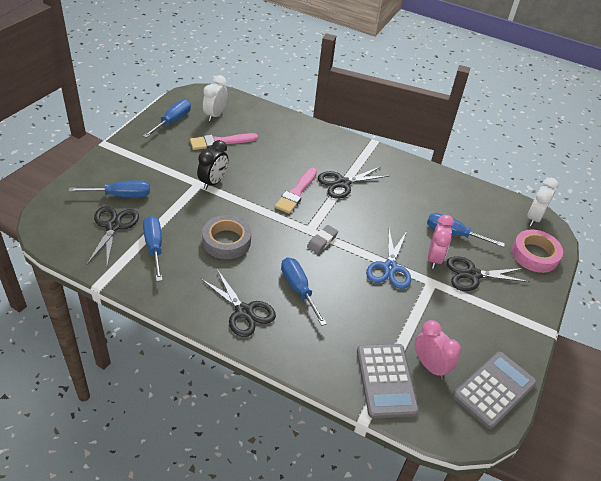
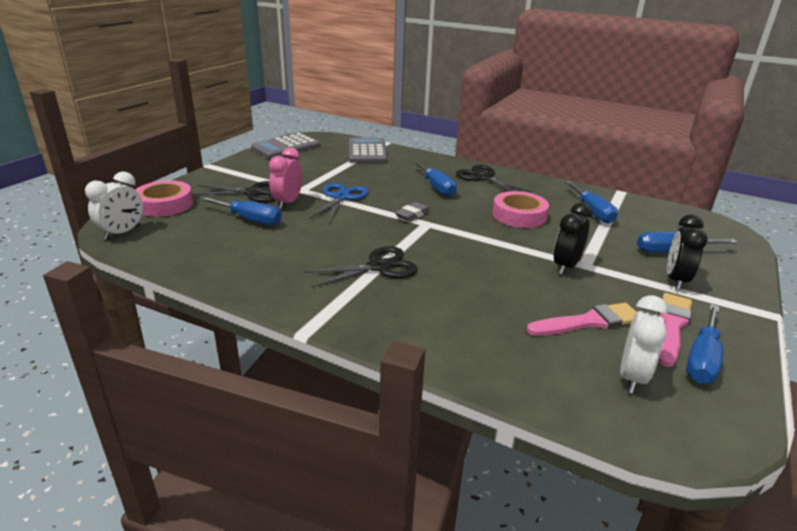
camera: 175 degrees left, 15 degrees down
black scissors [87,206,139,266] -> none
grey tape [202,215,251,259] -> pink tape [492,191,549,228]
pink brush [275,168,317,214] -> pink brush moved to [658,293,692,367]
pink clock [415,320,461,379] -> none
none -> black clock [667,214,708,290]

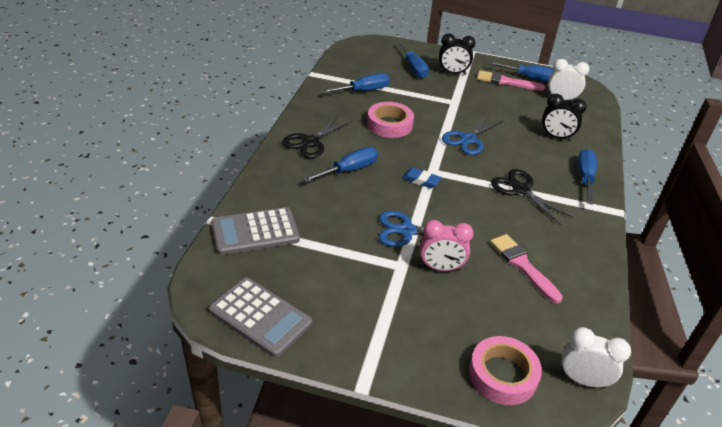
camera: 105 degrees left, 10 degrees up
black scissors [192,181,275,202] -> none
blue screwdriver [199,196,281,226] -> blue screwdriver moved to [578,149,597,205]
grey eraser [395,202,430,221] -> blue eraser [402,167,442,188]
pink brush [526,303,637,336] -> pink brush moved to [490,234,563,303]
black clock [553,203,593,274] -> black clock moved to [542,94,587,141]
none -> blue scissors [442,114,504,155]

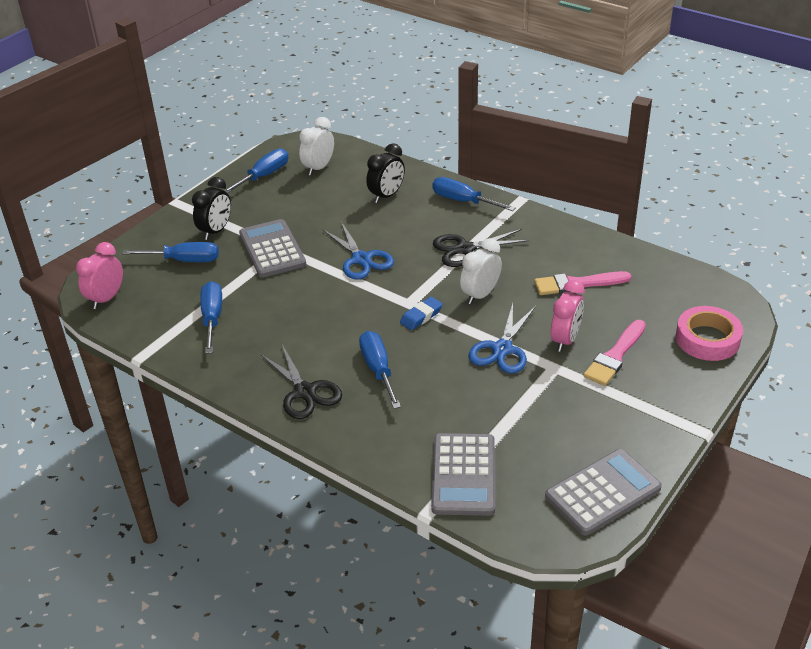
camera: 65 degrees left, 0 degrees up
pink tape [367,102,414,138] -> none
pink brush [477,70,545,91] -> pink brush moved to [584,320,646,386]
white clock [561,327,631,388] -> white clock moved to [460,238,502,304]
none -> pink clock [76,242,123,309]
none -> grey calculator [239,219,306,278]

